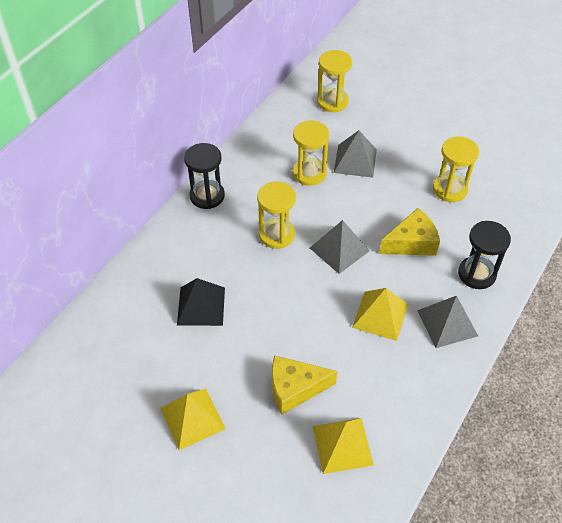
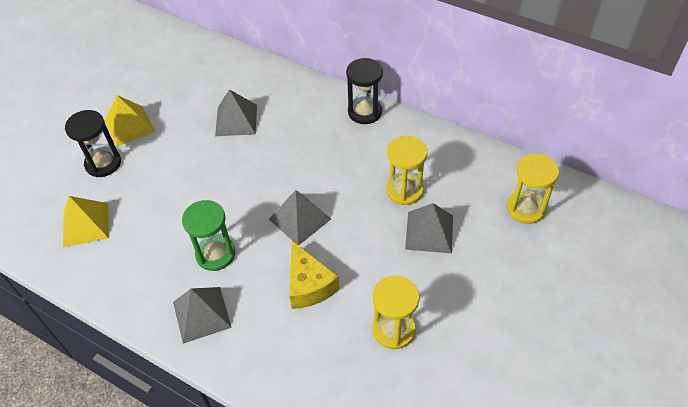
camera: 90 degrees right, 0 degrees up
black pyramid [177,278,225,326] -> grey pyramid [215,89,257,136]
yellow hourglass [257,181,296,249] -> none
yellow cheese [272,355,338,415] -> none
yellow pyramid [352,288,408,341] -> green hourglass [182,200,235,271]
black hourglass [458,221,511,289] -> black hourglass moved to [65,110,121,177]

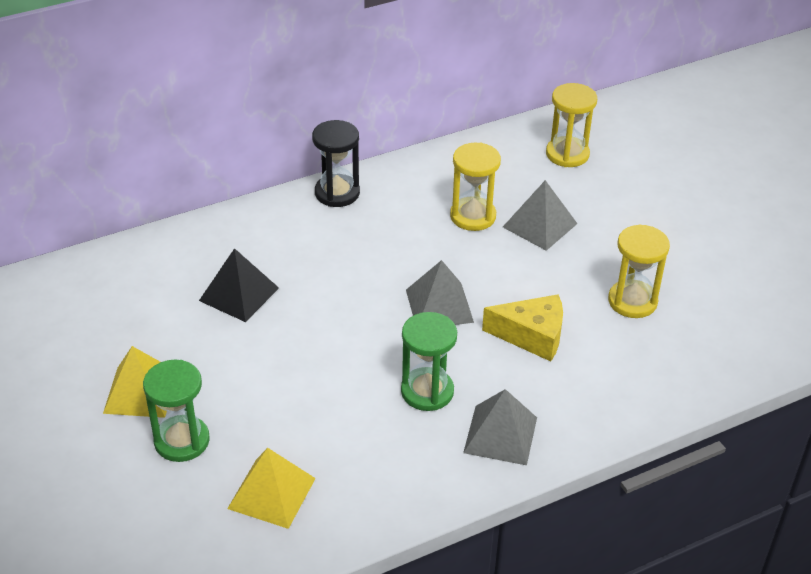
camera: 60 degrees left, 10 degrees down
black hourglass [65,110,121,177] -> green hourglass [143,360,210,462]
grey pyramid [215,89,257,136] -> black pyramid [199,248,279,322]

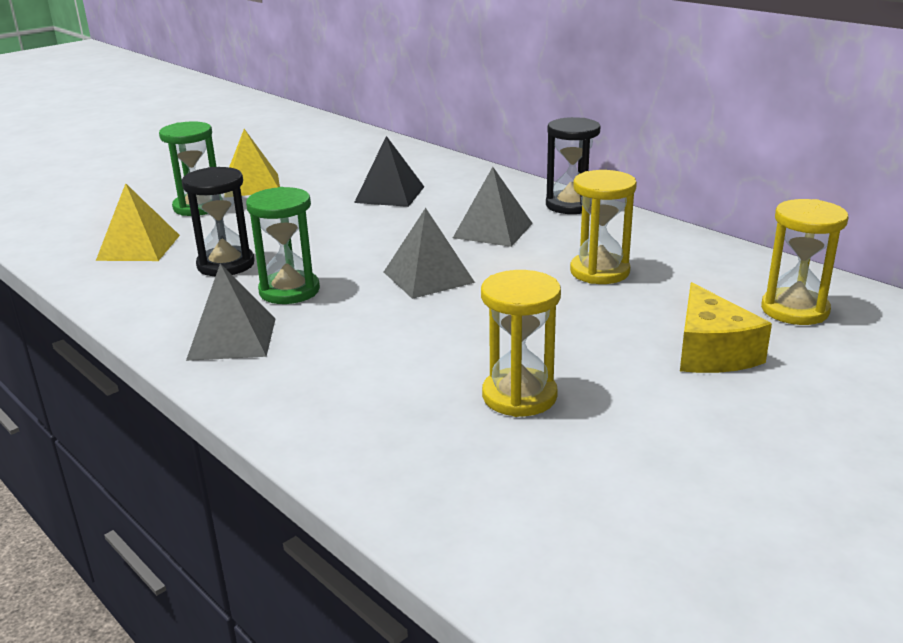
camera: 75 degrees right, 15 degrees down
yellow cheese [482,294,563,361] -> yellow cheese moved to [680,282,772,373]
grey pyramid [503,180,578,251] -> grey pyramid moved to [453,167,533,247]
none -> black hourglass [182,167,255,276]

